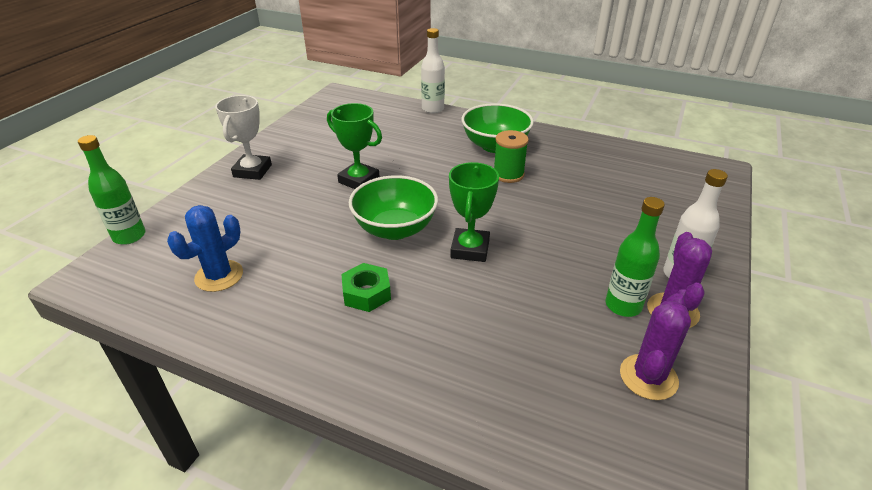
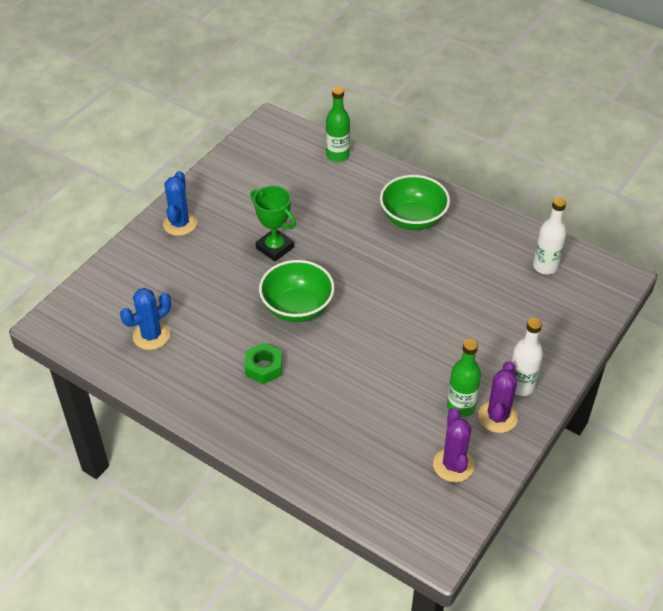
camera: 10 degrees right, 10 degrees up
green bottle [78,135,146,245] -> green bottle moved to [326,87,350,162]
white trophy [215,95,272,180] -> blue cactus [163,171,197,236]
white bottle [421,28,445,114] -> white bottle moved to [533,197,567,275]
green trophy [449,162,499,262] -> none
green spool [494,130,529,183] -> none
purple cactus [620,293,691,400] -> purple cactus turned 45 degrees counterclockwise [433,408,474,482]

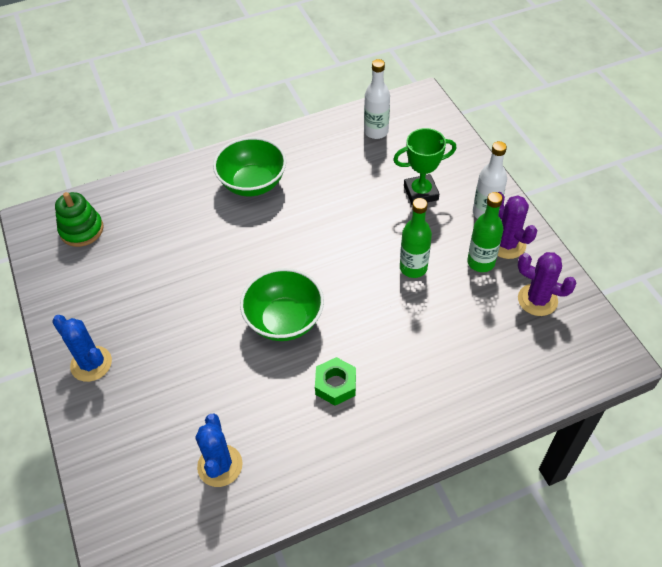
camera: 55 degrees left, 5 degrees up
green trophy [250,186,296,262] -> green trophy moved to [393,128,457,205]
green bottle [326,87,350,162] -> green bottle moved to [400,198,432,278]
none -> green stacking toy [55,192,104,247]

